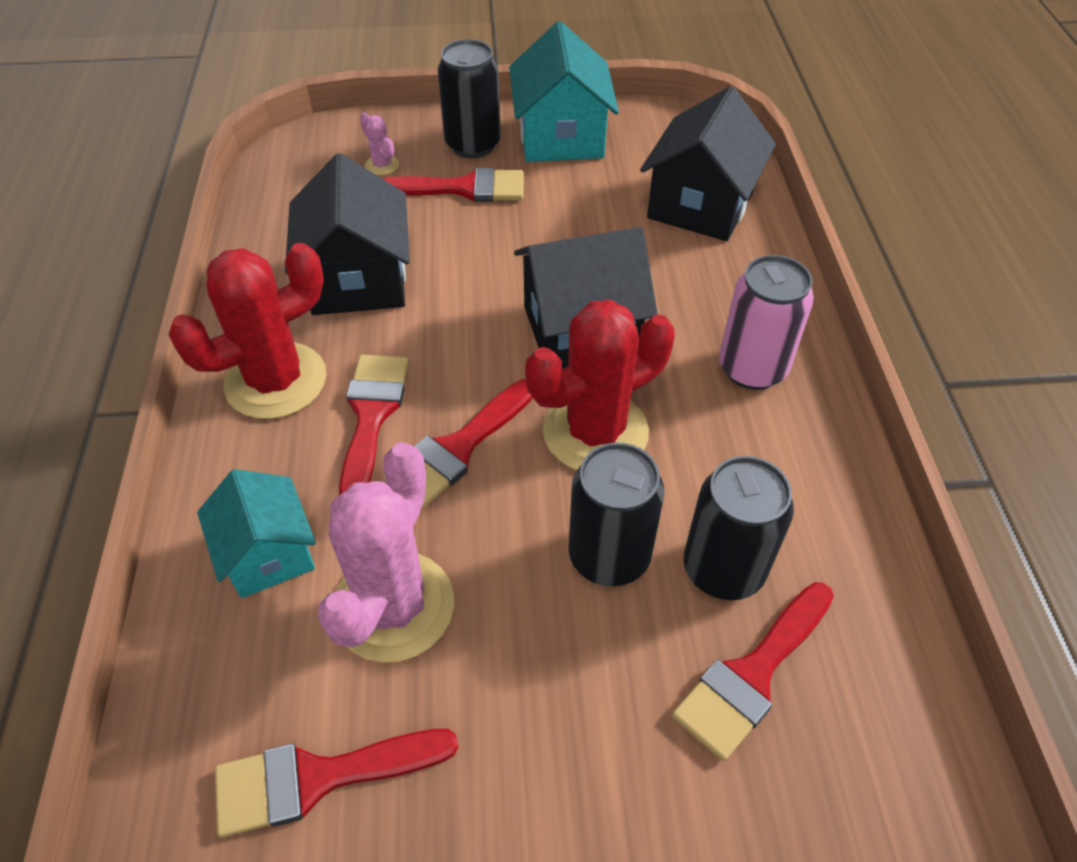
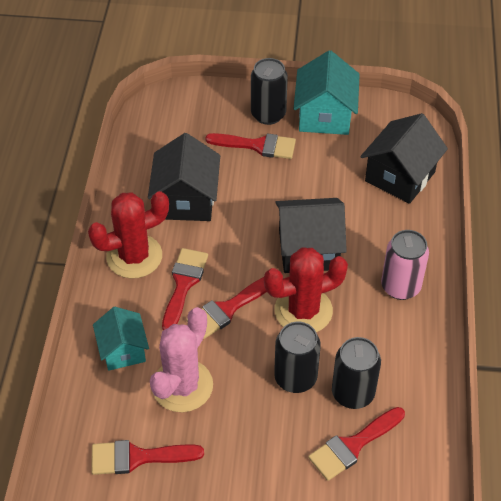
camera: 10 degrees right, 0 degrees up
pink cactus [360,112,399,175] -> none

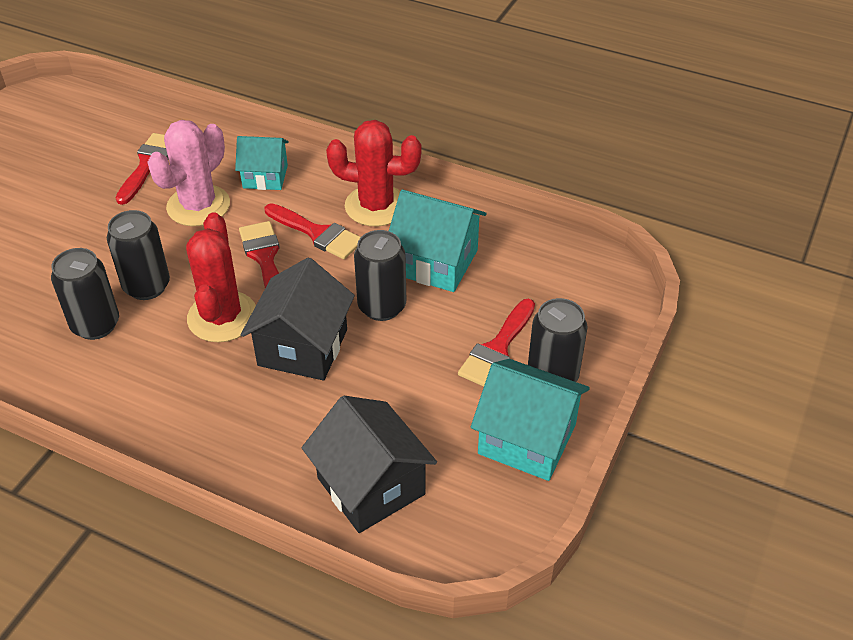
camera: 110 degrees right, 5 degrees down
red cactus [88,191,169,278] -> red cactus turned 75 degrees counterclockwise [326,120,422,226]
black house [148,133,220,221] -> turquoise house [389,189,487,292]
pink cactus [150,307,213,412] -> pink cactus turned 75 degrees clockwise [148,120,230,226]
red brush [308,407,405,481] -> none
pink can [381,230,429,300] -> none
none -> black can [354,230,406,321]

